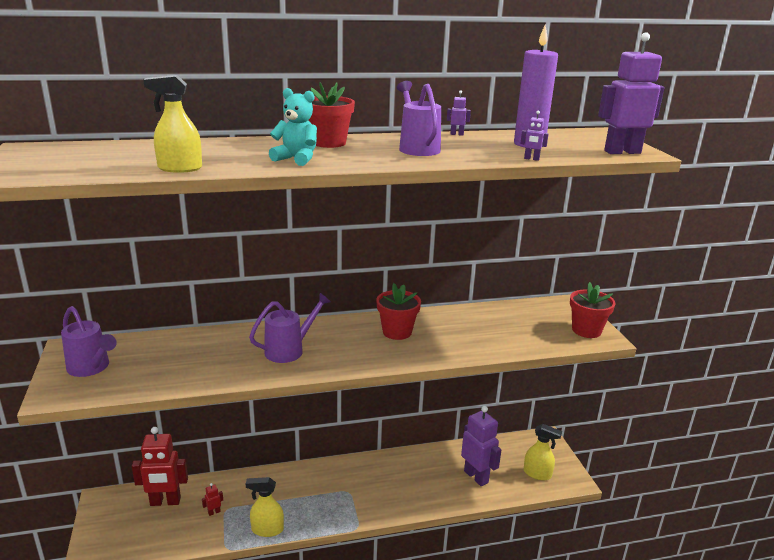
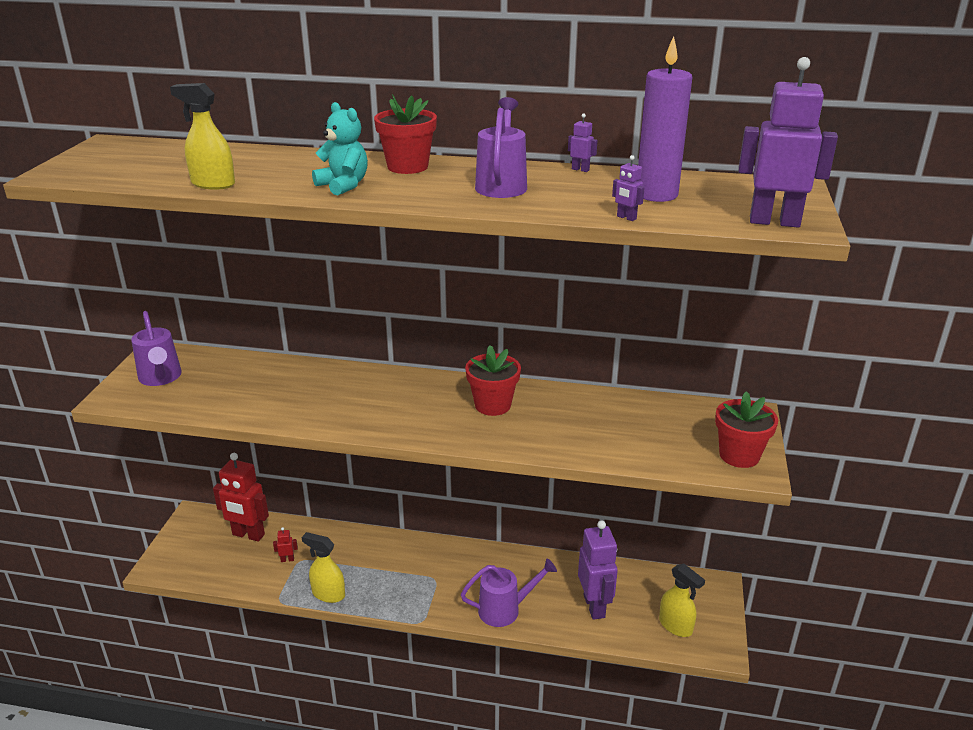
camera: 25 degrees right, 5 degrees up
purple watering can [249,293,331,363] -> purple watering can moved to [461,558,557,627]

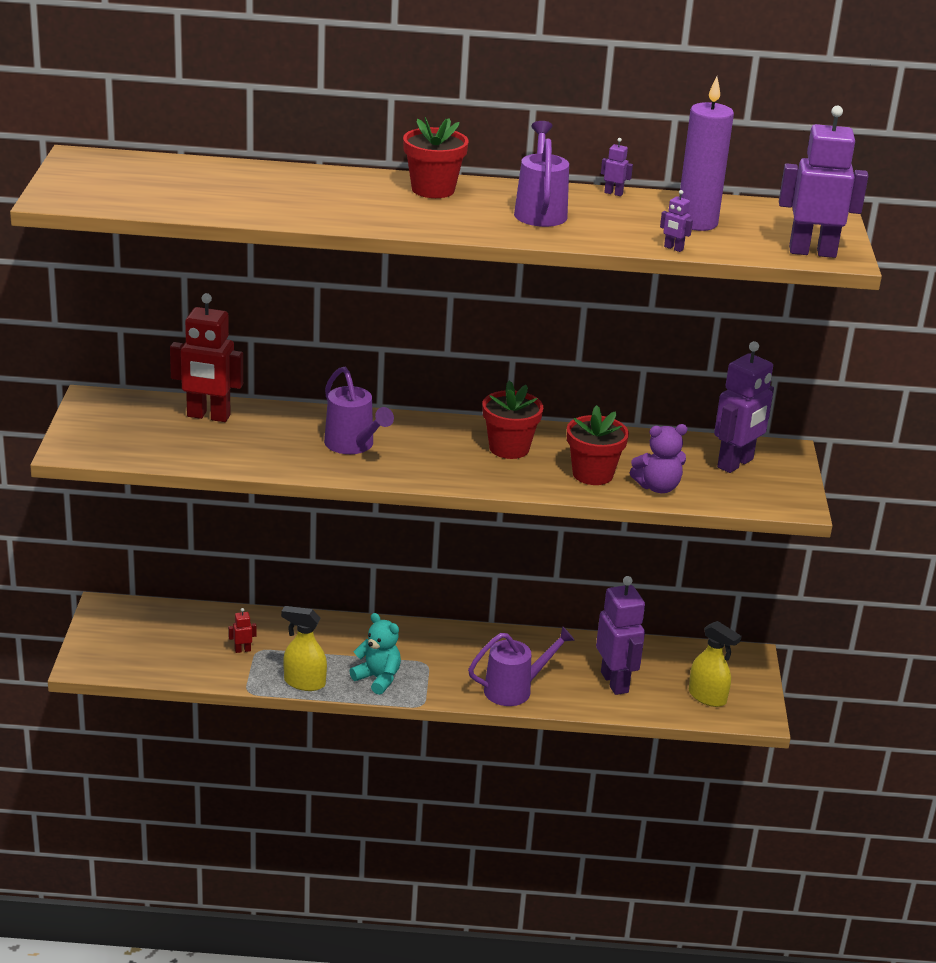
camera: 10 degrees left, 0 degrees up
purple watering can [131,311,182,386] -> purple watering can moved to [324,367,394,454]
yellow spray bottle [170,83,235,190] -> none
red robot [213,453,269,542] -> red robot moved to [170,293,243,422]
turquoise teddy bear [312,102,368,195] -> turquoise teddy bear moved to [349,613,401,695]
red flower pot [715,391,778,468] -> red flower pot moved to [567,405,629,485]
none -> purple teddy bear [630,424,688,493]
none -> purple robot [714,341,774,473]

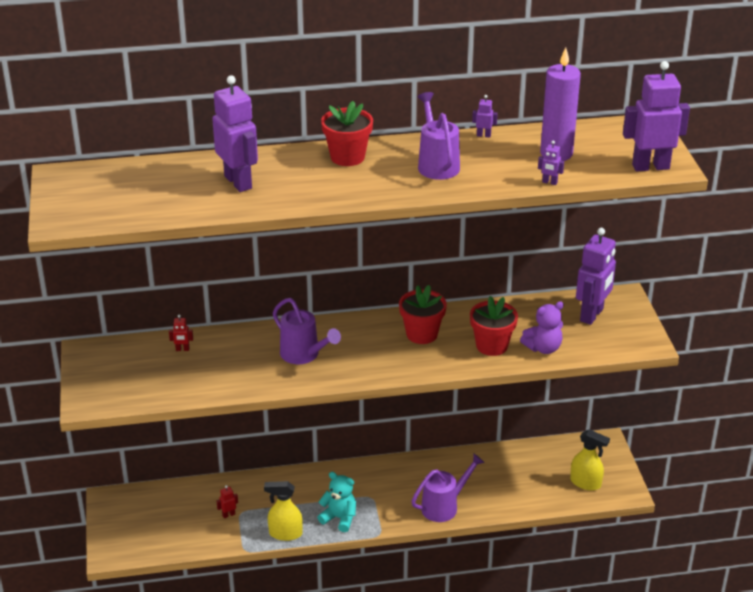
camera: 10 degrees left, 5 degrees up
red robot [170,293,243,422] -> red robot [169,314,193,351], size x0.41
purple robot [596,576,645,695] -> purple robot moved to [212,75,258,192]

